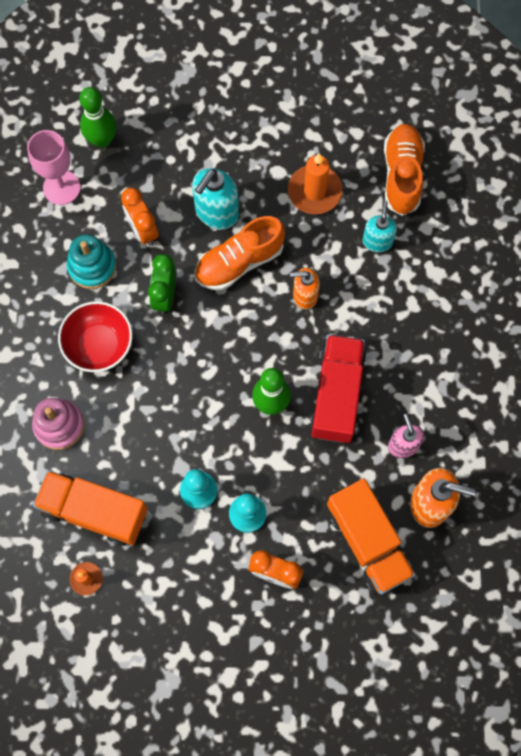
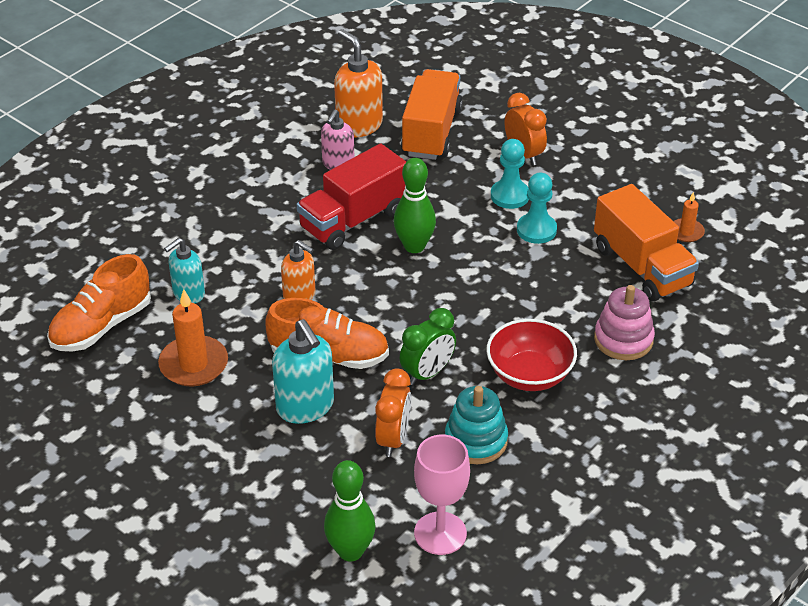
camera: 140 degrees left, 30 degrees down
turquoise soap dispenser [192,168,239,230] -> turquoise soap dispenser turned 75 degrees clockwise [272,319,334,424]

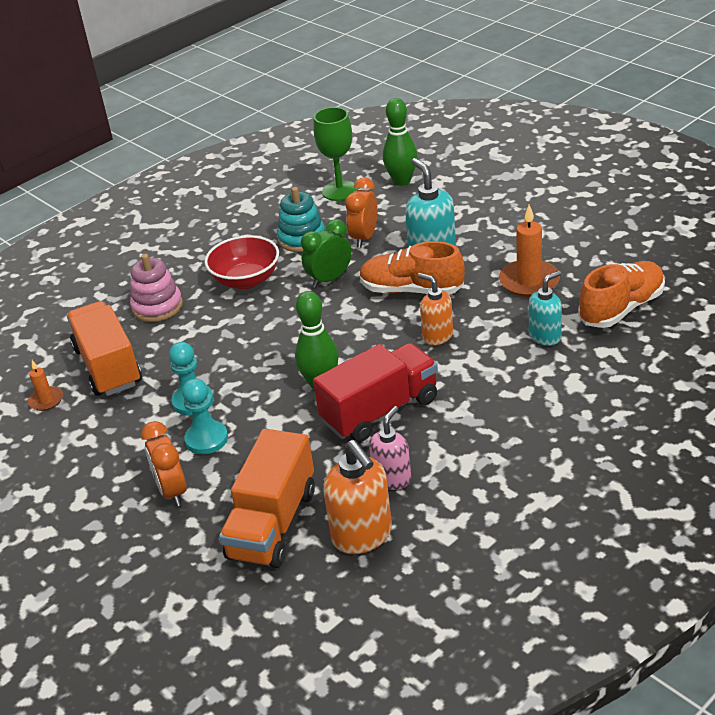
camera: 170 degrees left, 5 degrees down
pink goblet [414,435,470,555] -> green goblet [313,107,358,201]

